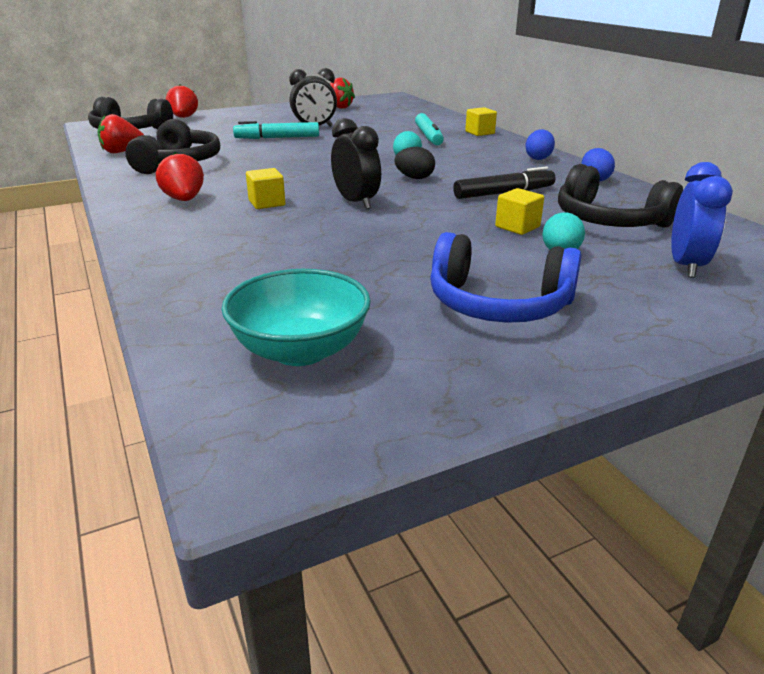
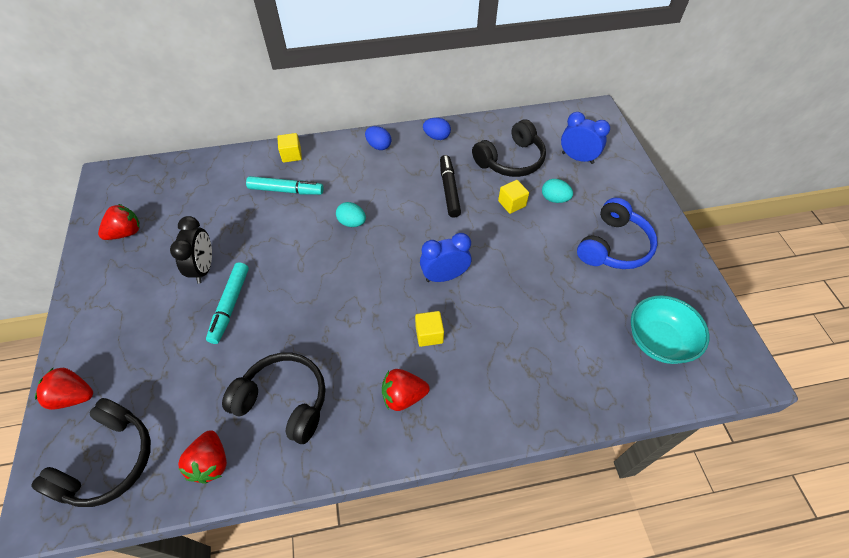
camera: 75 degrees left, 25 degrees up
black clock [331,118,381,209] -> blue clock [420,233,471,282]
black egg [394,147,435,179] -> none

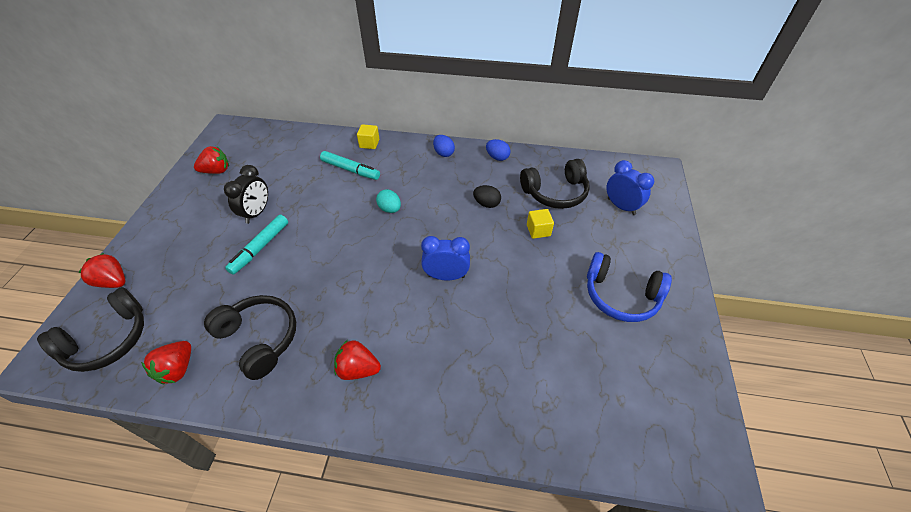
camera: 20 degrees right, 5 degrees down
yellow cube [415,311,444,347] -> none
black marker [440,155,461,218] -> black egg [473,185,501,208]
turquoise egg [542,179,573,203] -> none
blue headphones [577,198,658,269] -> blue headphones turned 60 degrees clockwise [587,252,672,322]
turquoise bowl [631,295,710,364] -> none

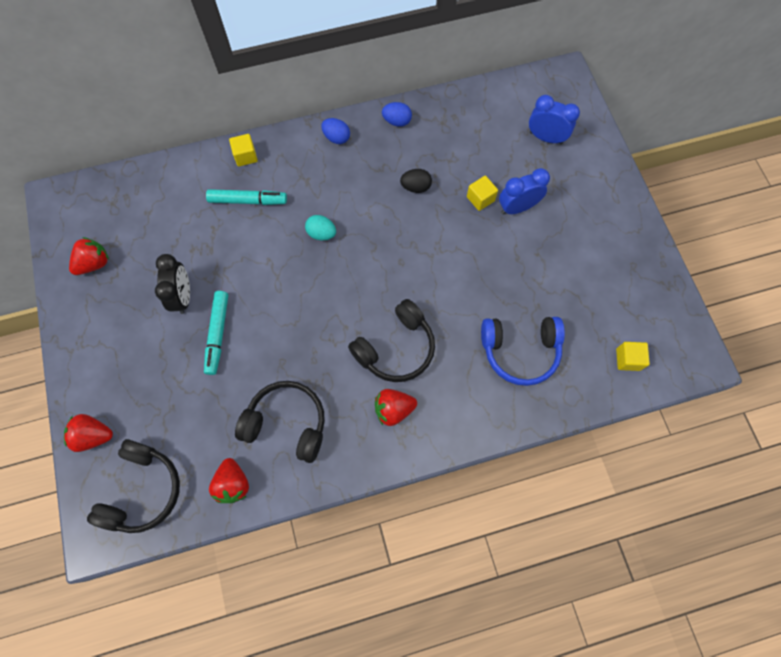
camera: 25 degrees left, 20 degrees up
blue clock [421,236,470,280] -> blue clock moved to [499,168,550,215]
black headphones [520,159,590,209] -> black headphones moved to [348,299,435,382]
blue headphones [587,252,672,322] -> blue headphones moved to [481,317,565,386]
none -> yellow cube [616,342,650,371]

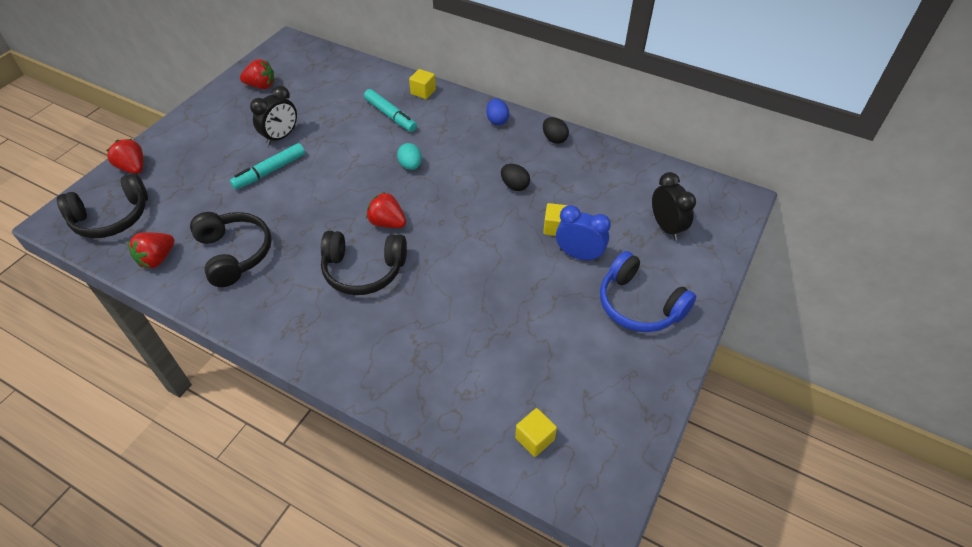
camera: 45 degrees right, 20 degrees down
red strawberry [375,389,417,426] -> red strawberry moved to [366,192,406,228]
blue egg [382,102,412,127] -> black egg [543,117,569,144]
blue headphones [481,317,565,386] -> blue headphones moved to [600,251,696,332]
blue clock [529,95,580,144] -> black clock [652,172,696,240]

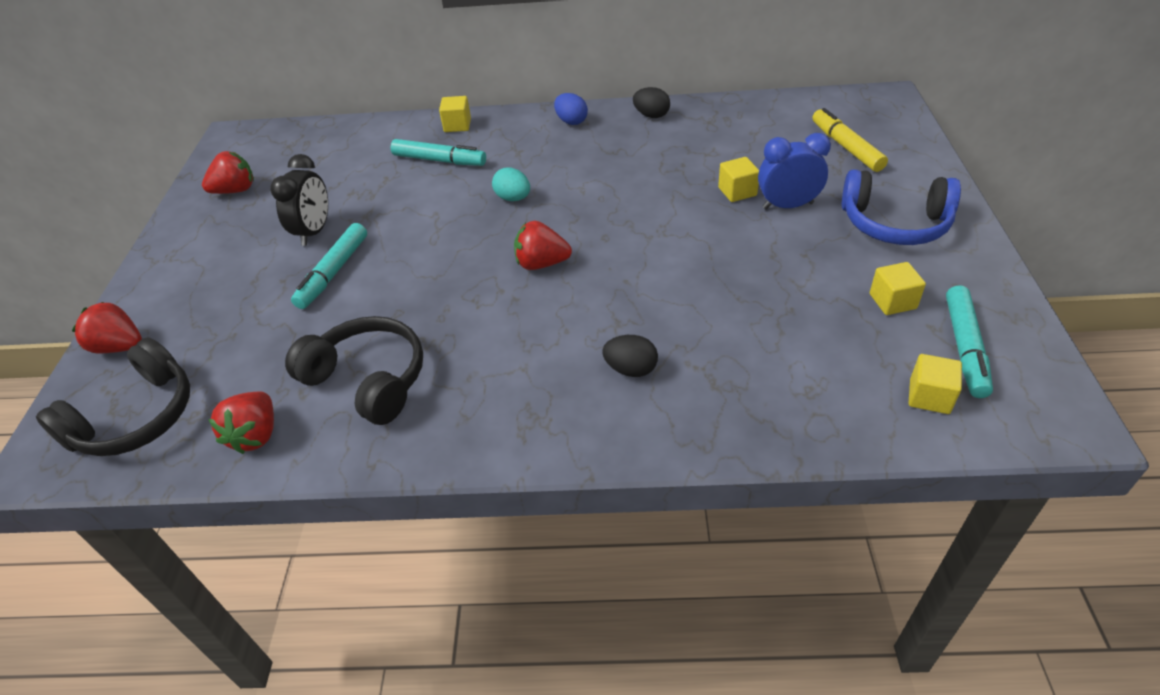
camera: 25 degrees left, 5 degrees down
black headphones [321,231,407,295] -> none
black egg [501,164,530,191] -> black egg moved to [602,335,658,377]
black clock [652,172,696,240] -> yellow marker [812,108,888,172]
none -> yellow cube [870,262,926,315]
none -> turquoise marker [946,285,993,398]

